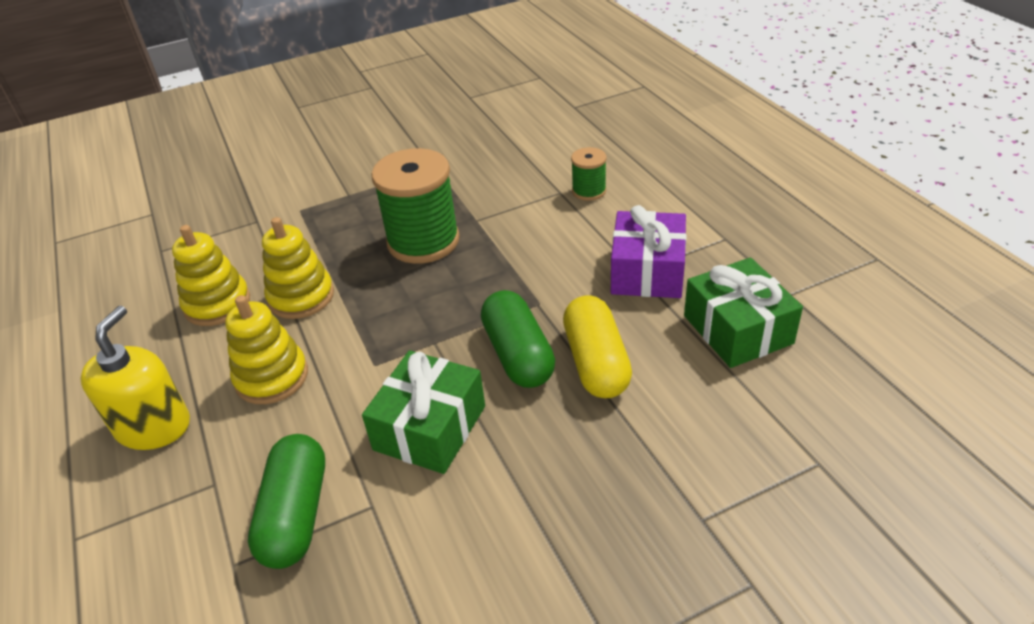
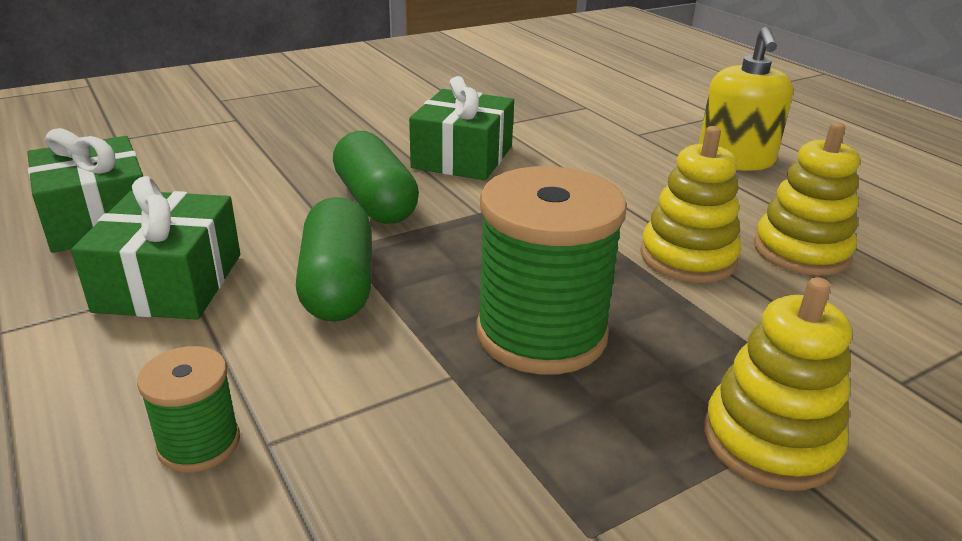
camera: 170 degrees right, 10 degrees down
yellow stacking toy [225,295,308,404] -> yellow stacking toy moved to [704,277,852,490]
green capsule [248,434,325,569] -> green capsule moved to [296,197,371,322]
yellow capsule [563,295,632,398] -> none
purple gift [611,205,687,298] -> green gift [71,176,240,320]

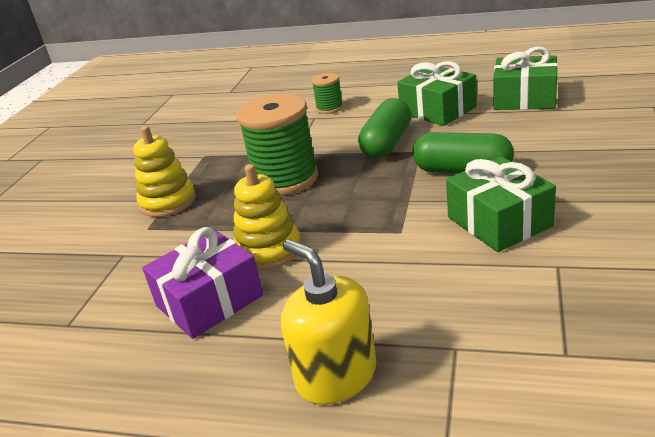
camera: 140 degrees right, 0 degrees up
green capsule [296,197,371,322] -> green capsule turned 75 degrees clockwise [358,98,411,159]
yellow stacking toy [754,122,860,275] -> purple gift [142,227,264,339]

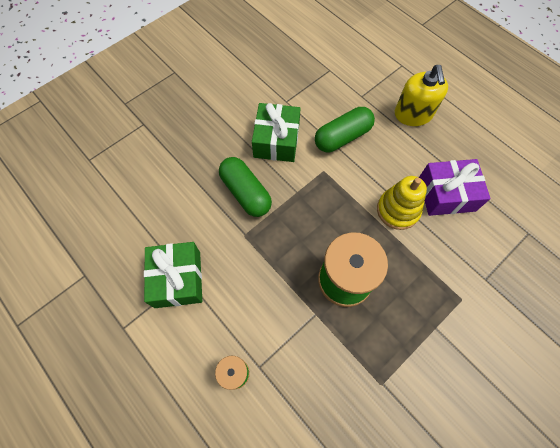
camera: 150 degrees left, 35 degrees up
yellow stacking toy [133,126,196,217] -> none
green capsule [358,98,411,159] -> green capsule moved to [315,107,375,152]
green gift [493,46,558,110] -> none

